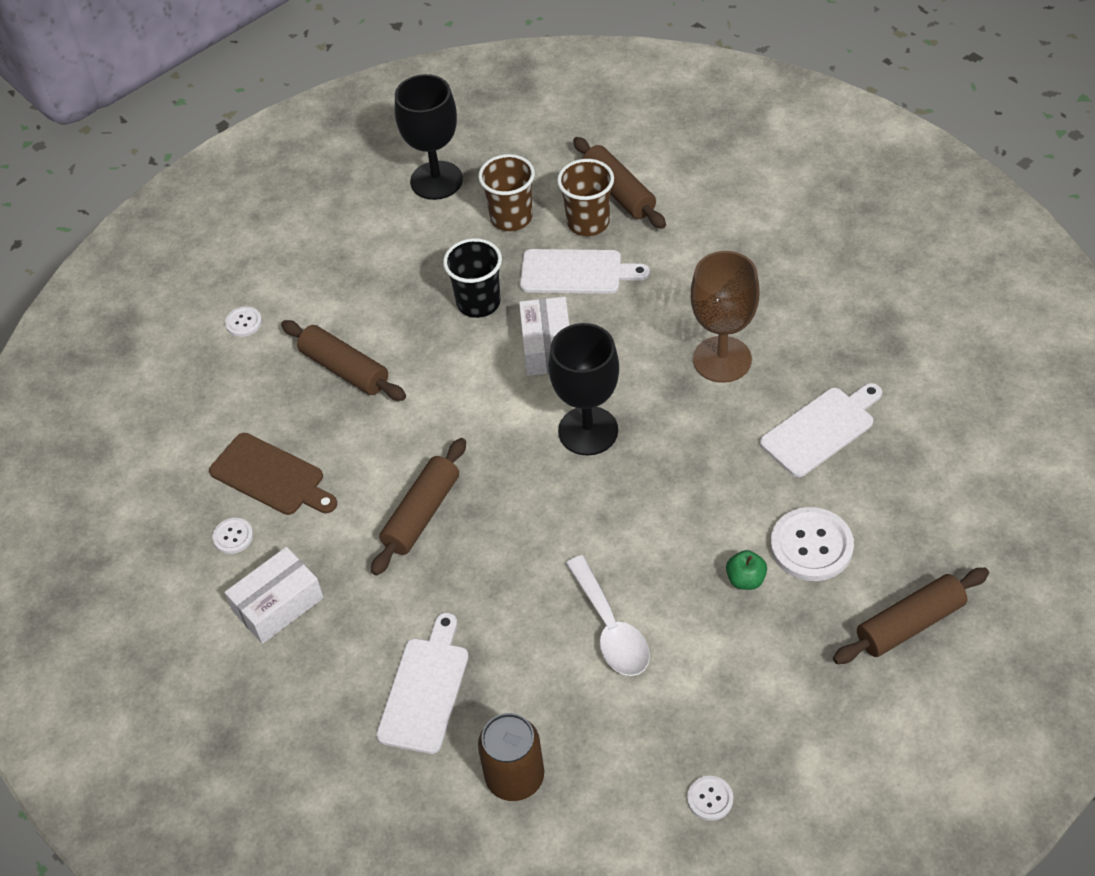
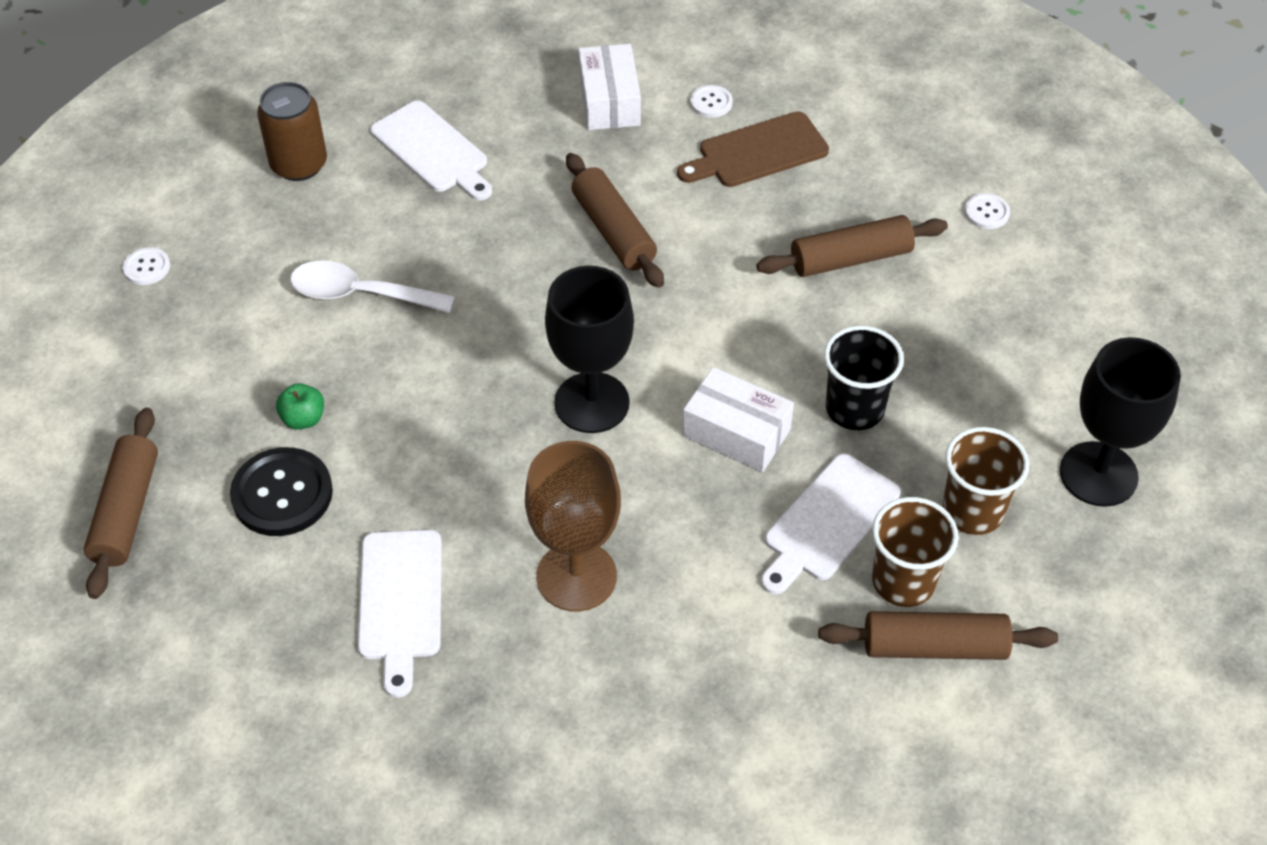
camera: 120 degrees right, 0 degrees up
white button [771,507,854,581] -> black button [230,447,333,536]

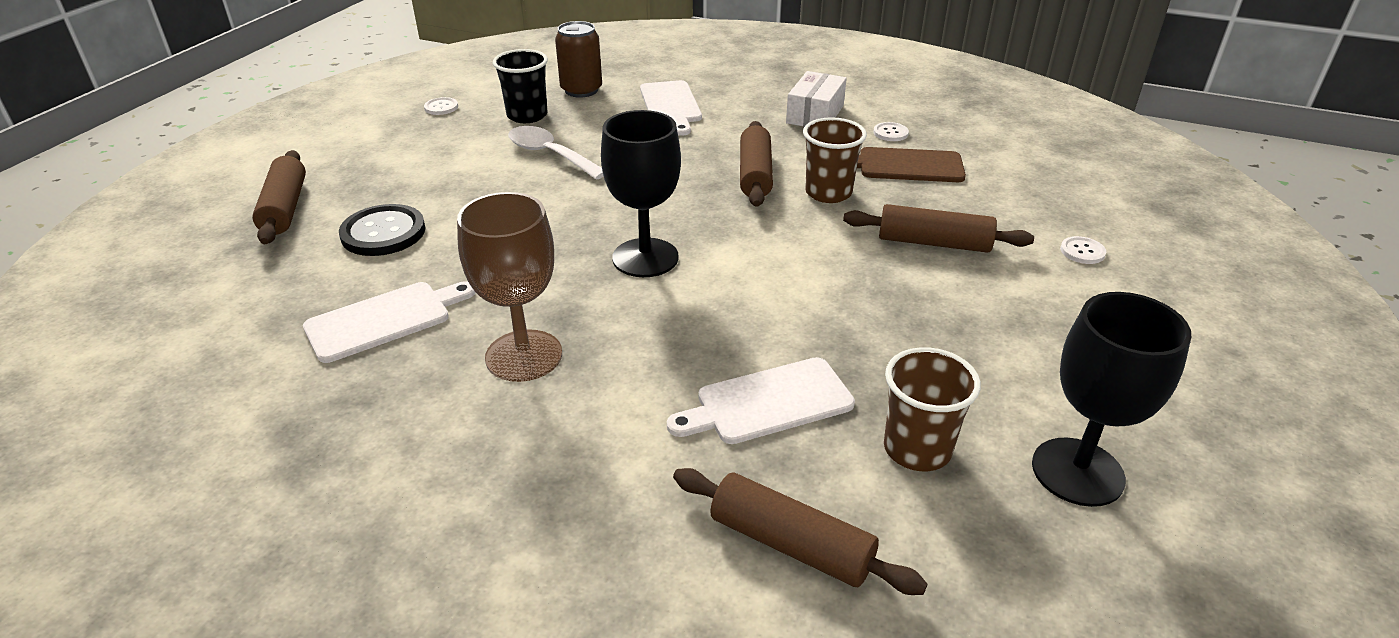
camera: 30 degrees right, 15 degrees down
brown rolling pin [84,408,158,599] -> brown rolling pin turned 45 degrees counterclockwise [252,150,306,244]
green apple [276,383,324,430] -> none
white cutting board [358,530,442,698] -> white cutting board turned 150 degrees counterclockwise [303,281,476,363]
white box [683,367,794,472] -> none
black cup [824,326,904,430] -> black cup moved to [493,49,548,123]
brown cup [872,497,959,607] -> brown cup moved to [803,117,867,203]

